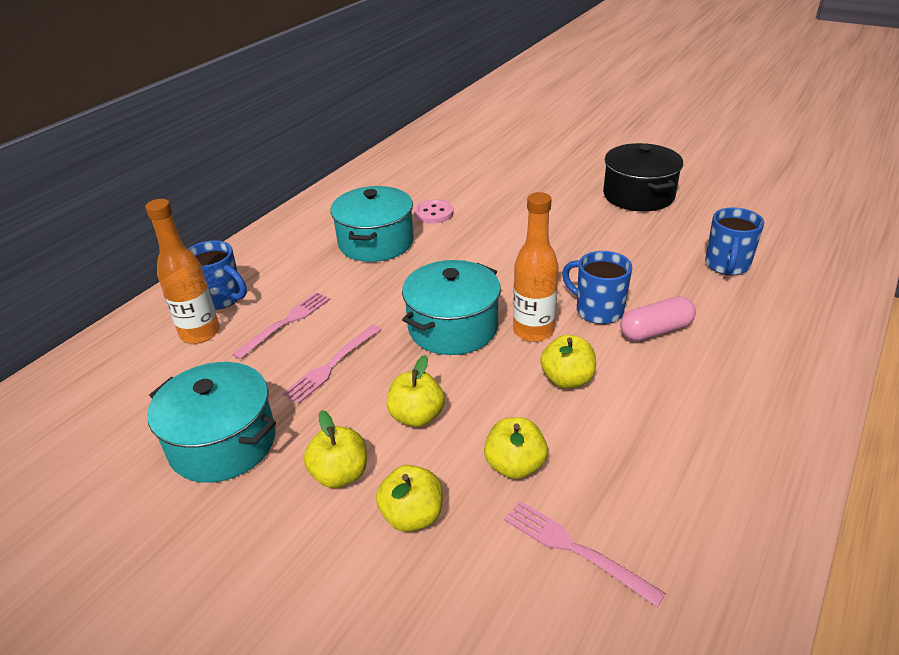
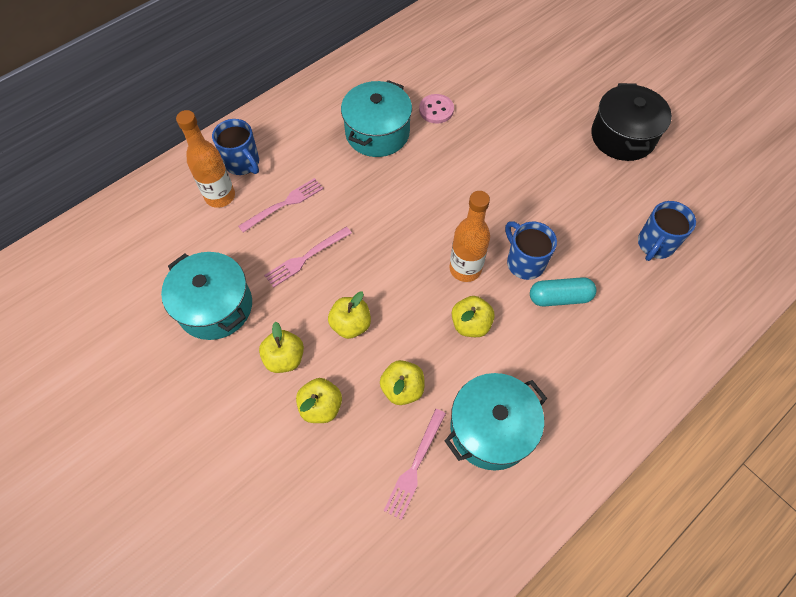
camera: 15 degrees right, 25 degrees up
turquoise pot [402,260,501,355] -> turquoise pot moved to [445,373,547,470]
pink fork [504,501,666,607] -> pink fork turned 120 degrees counterclockwise [384,409,446,520]
pink capsule [620,296,696,341] -> turquoise capsule [530,277,597,306]

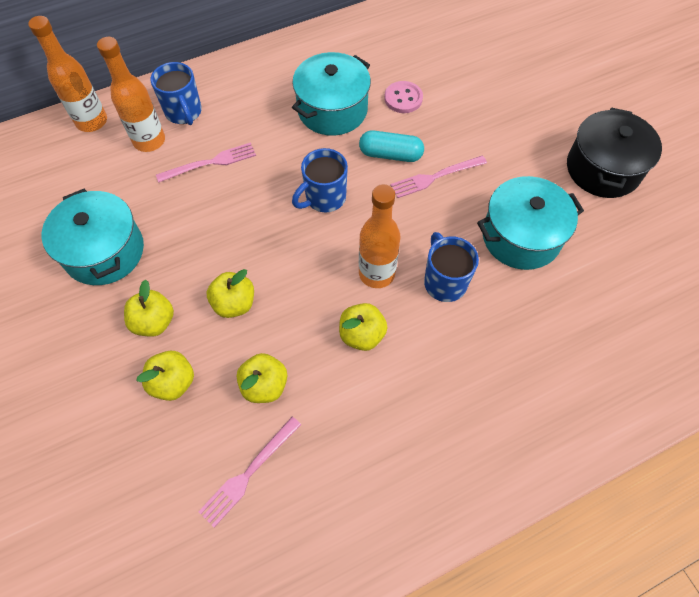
camera: 15 degrees right, 0 degrees up
pink fork [264,227,352,288] -> pink fork moved to [390,156,487,198]
turquoise pot [445,373,547,470] -> turquoise pot moved to [477,176,584,270]
turquoise capsule [530,277,597,306] -> turquoise capsule moved to [359,130,424,162]
blue mug [638,201,696,261] -> blue mug moved to [292,148,348,212]
none -> orange bottle [28,16,107,132]

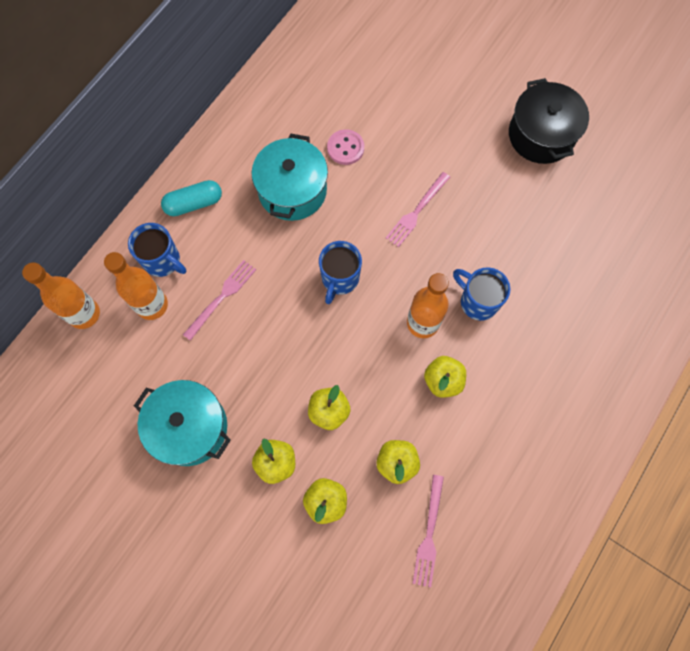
camera: 30 degrees left, 10 degrees up
turquoise capsule [359,130,424,162] -> turquoise capsule moved to [161,180,222,216]
turquoise pot [477,176,584,270] -> none

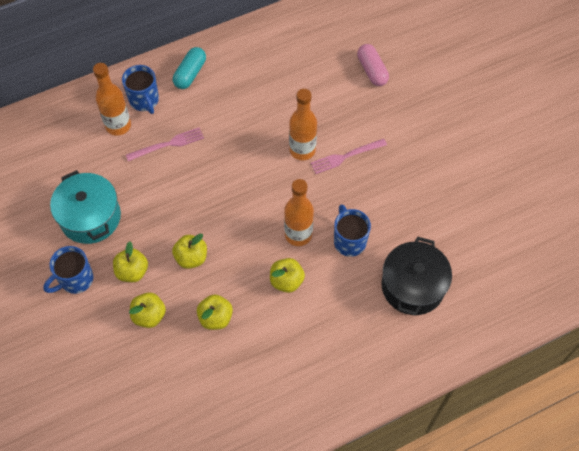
camera: 30 degrees right, 10 degrees down
orange bottle [22,263,100,329] -> orange bottle moved to [289,89,317,160]
turquoise capsule [161,180,222,216] -> turquoise capsule turned 75 degrees counterclockwise [173,47,206,89]
turquoise pot [252,134,328,221] -> none
blue mug [319,241,362,304] -> blue mug moved to [43,246,93,294]
pink button [327,129,364,165] -> none
pink fork [412,475,444,587] -> none
black pot [509,78,589,164] -> black pot moved to [381,237,452,316]
none -> pink capsule [357,44,389,86]

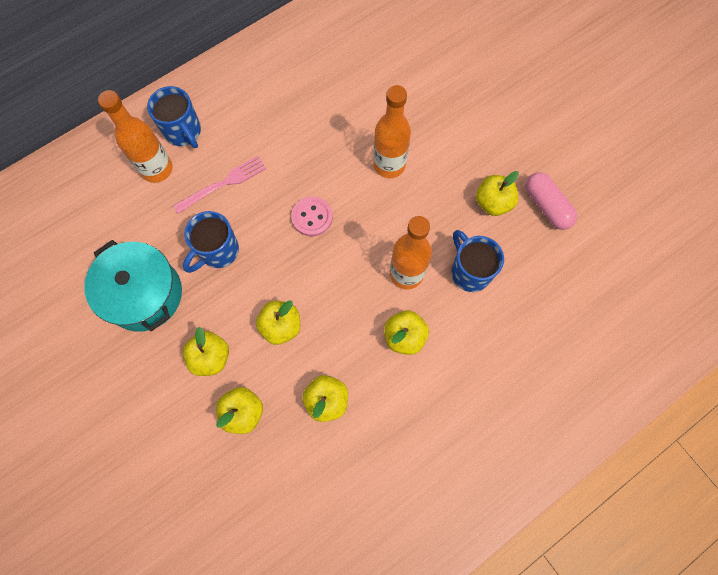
camera: 10 degrees left, 10 degrees up
blue mug [43,246,93,294] -> blue mug moved to [183,211,239,273]
turquoise capsule [173,47,206,89] -> none
pink fork [310,139,387,174] -> none
pink capsule [357,44,389,86] -> pink capsule moved to [526,172,577,230]
black pot [381,237,452,316] -> none
none -> pink button [291,196,333,236]
none -> yellow apple [476,171,519,216]

